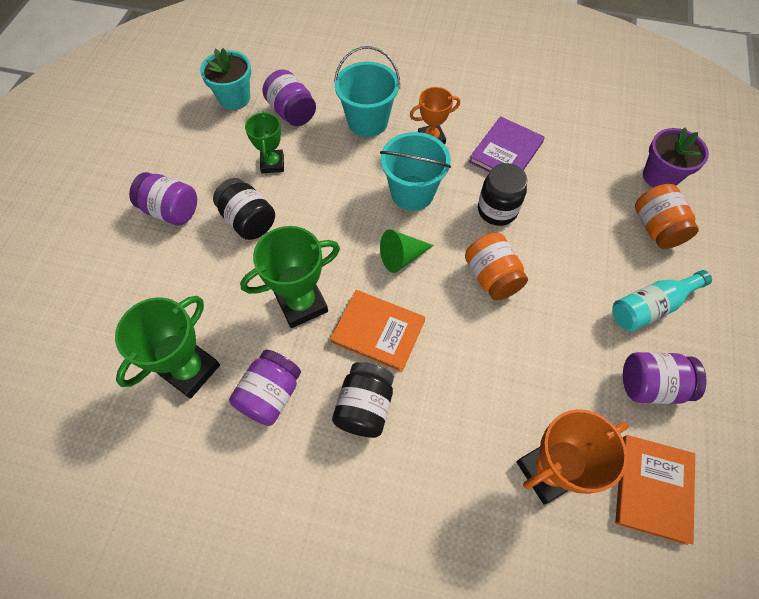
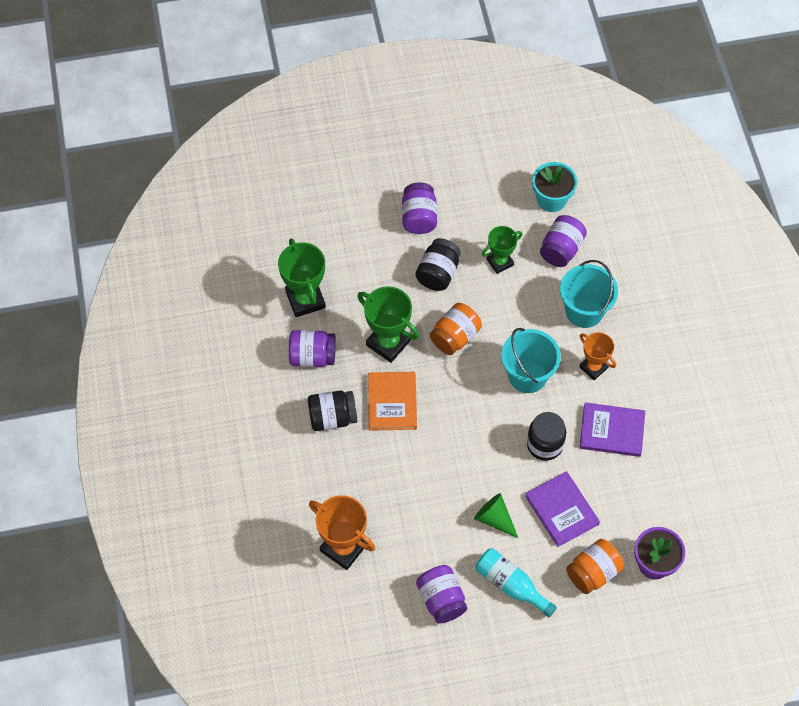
camera: 65 degrees right, 0 degrees up
green trophy [115,296,220,399] -> green trophy turned 60 degrees clockwise [278,238,326,317]
green cone [380,230,434,273] -> green cone moved to [474,493,518,538]
orange jar [465,233,528,301] -> orange jar moved to [430,303,482,355]
orange book [615,435,695,545] -> none
none -> purple book [525,471,600,547]

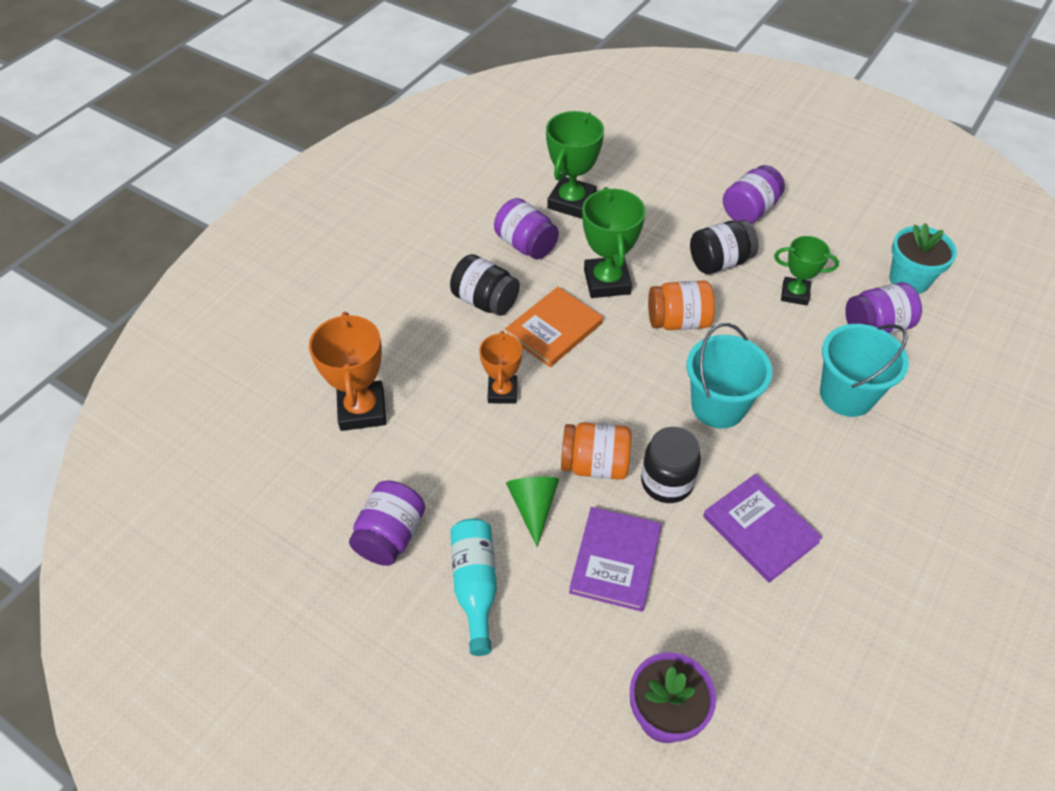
camera: 45 degrees right, 10 degrees down
orange jar [566,539,624,594] -> orange jar moved to [561,422,631,480]
orange trophy [579,332,616,380] -> orange trophy moved to [479,331,522,404]

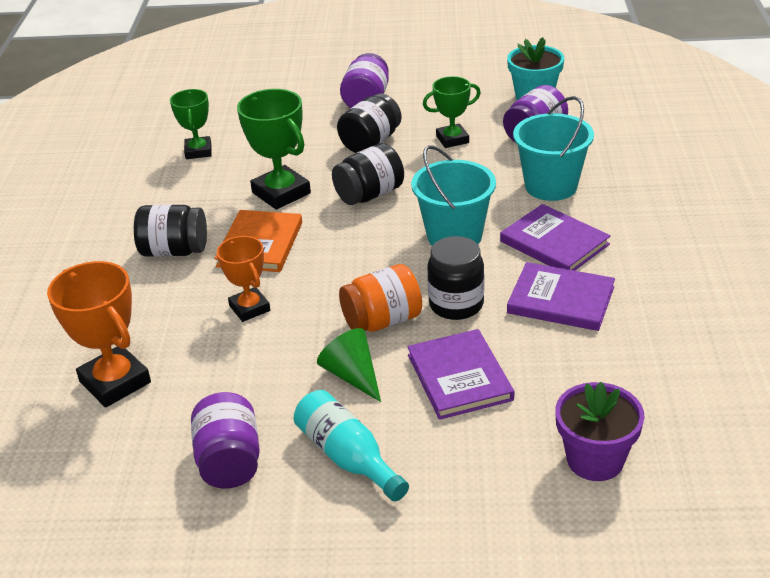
camera: 30 degrees left, 15 degrees down
purple jar [494,198,559,259] -> none
green trophy [546,111,604,219] -> green trophy [170,89,212,159], size x0.64
orange jar [648,281,715,330] -> black jar [332,143,404,205]
none -> purple book [500,204,611,271]

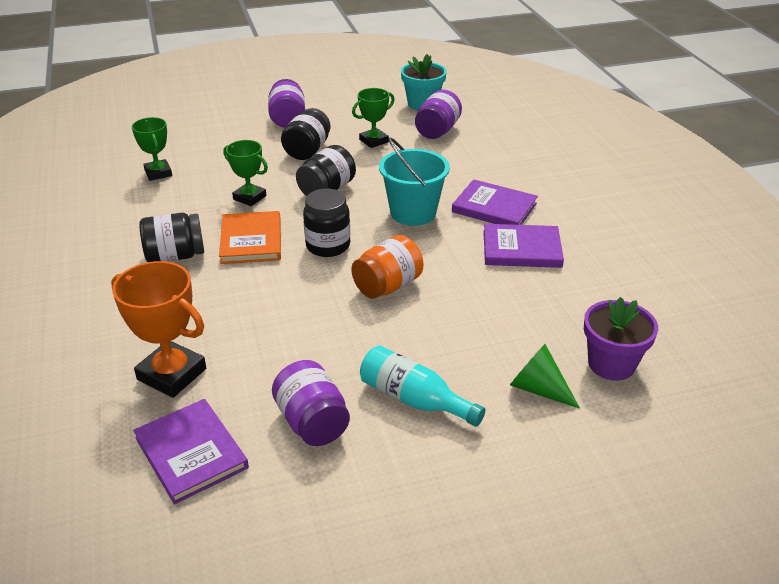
camera: 20 degrees left, 0 degrees up
orange trophy [217,236,270,322] -> none
green trophy [237,89,311,210] -> green trophy [223,140,268,206], size x0.64
green cone [317,328,381,402] -> green cone moved to [510,344,580,409]
purple book [407,329,514,420] -> purple book moved to [133,399,249,505]
black jar [427,236,484,320] -> black jar moved to [303,189,350,257]
turquoise bucket [513,96,594,201] -> none

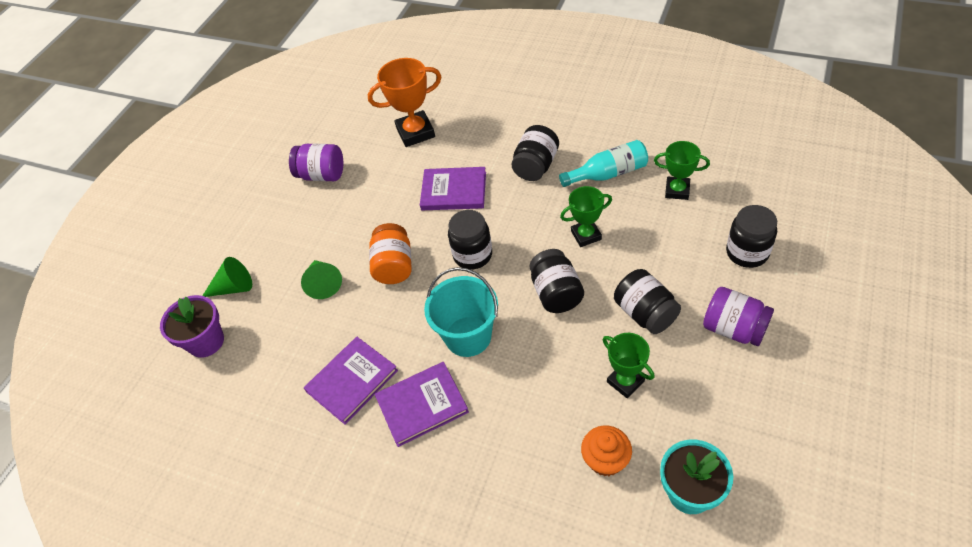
camera: 135 degrees right, 15 degrees up
purple book [133,399,249,505] -> purple book moved to [420,167,486,210]
orange book [219,211,281,264] -> none
green trophy [352,88,395,148] -> green trophy turned 45 degrees counterclockwise [603,333,655,398]
turquoise bottle [360,346,485,427] -> turquoise bottle moved to [559,140,648,187]
purple jar [415,90,462,139] -> orange cupcake [581,425,632,476]
none -> green cone [301,260,342,299]
none -> black jar [726,205,777,268]

